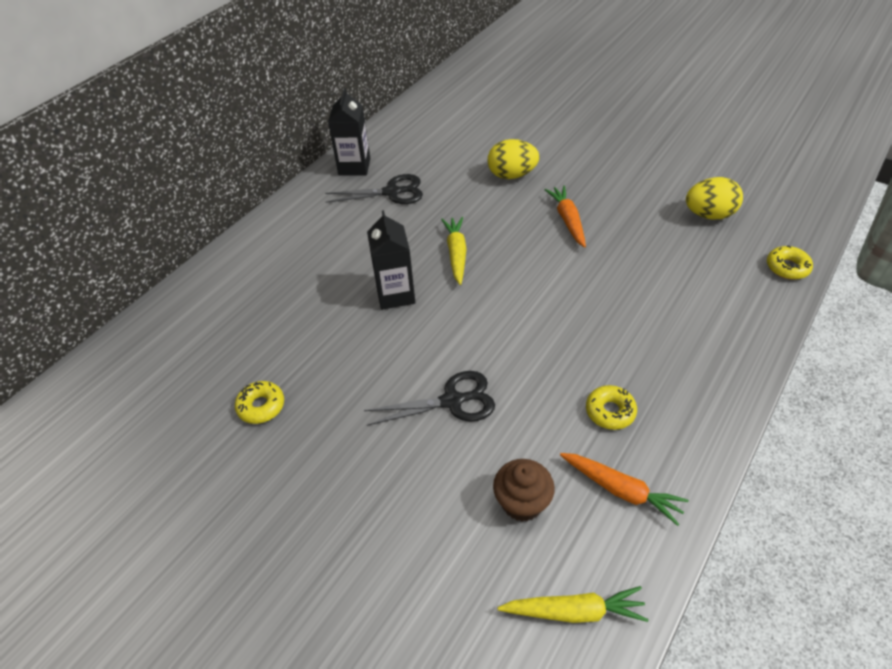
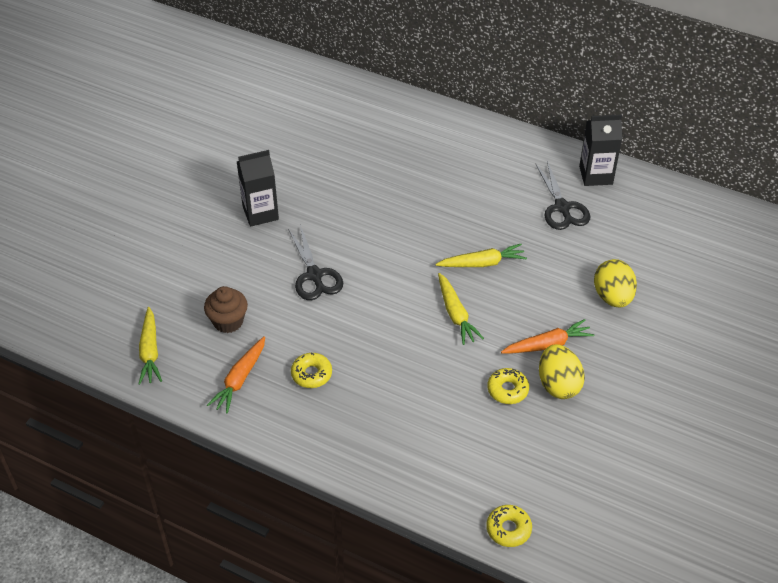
camera: 80 degrees right, 0 degrees up
yellow donut [235,381,284,424] -> yellow donut moved to [487,368,529,404]
black carton [367,210,415,310] -> black carton moved to [237,150,279,227]
yellow egg [686,177,743,219] -> yellow egg moved to [539,344,585,399]
none -> yellow carrot [438,273,484,345]

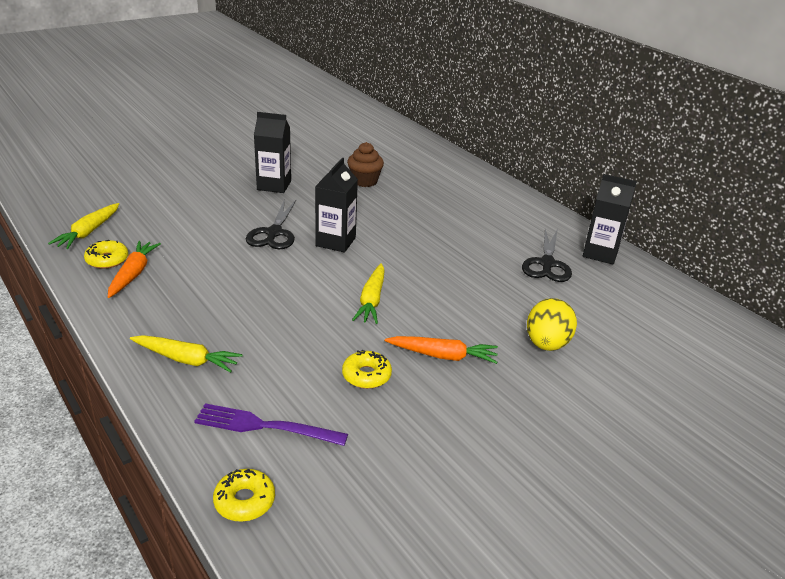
camera: 25 degrees right, 15 degrees down
brown cupcake [204,286,248,333] -> brown cupcake moved to [347,142,384,187]
orange carrot [207,336,265,413] -> orange carrot turned 135 degrees clockwise [108,241,161,298]
yellow donut [291,353,332,388] -> yellow donut moved to [84,240,128,269]
yellow carrot [436,244,527,267] -> yellow carrot moved to [130,335,243,373]
yellow egg [539,344,585,399] -> none
none -> purple fork [194,403,348,446]
none -> black carton [315,158,358,252]

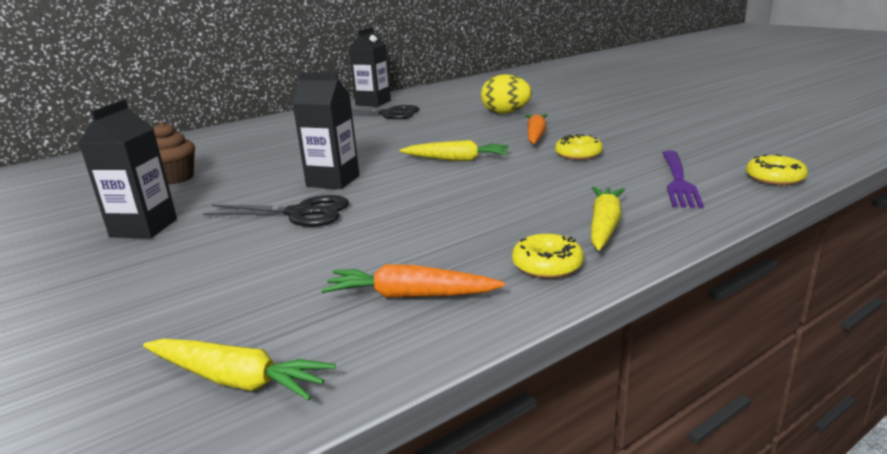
camera: 85 degrees left, 10 degrees down
yellow donut [84,240,128,269] -> yellow donut moved to [512,234,584,278]

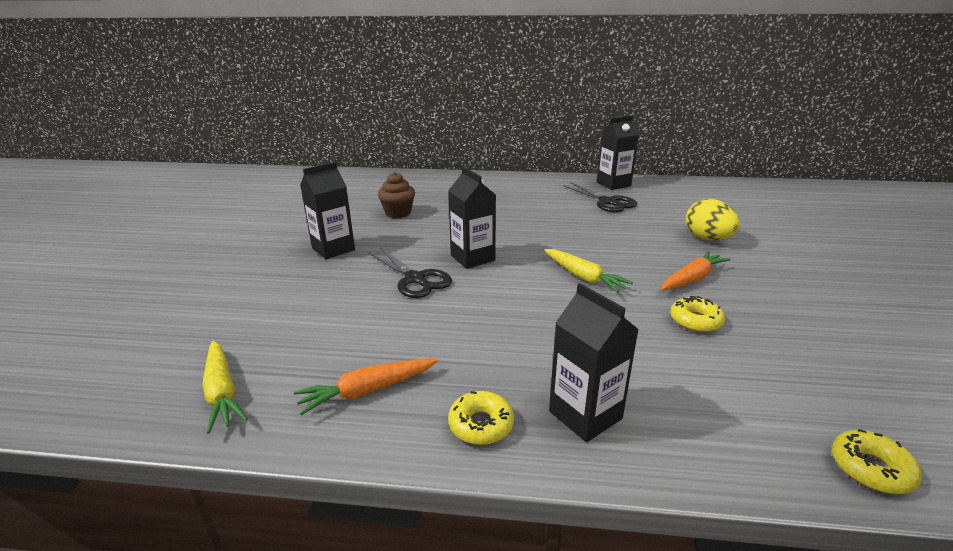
camera: 40 degrees right, 5 degrees up
orange carrot [321,265,505,298] -> orange carrot turned 75 degrees counterclockwise [294,358,439,415]
yellow carrot [591,187,625,251] -> black carton [549,283,639,442]
purple fork [662,150,704,208] -> none

